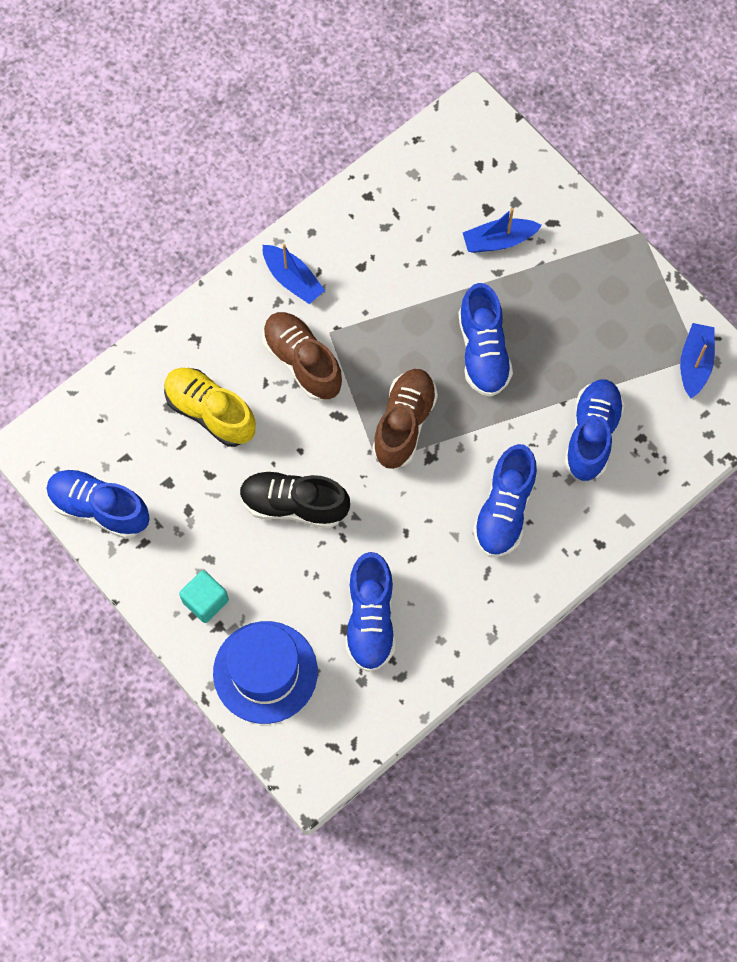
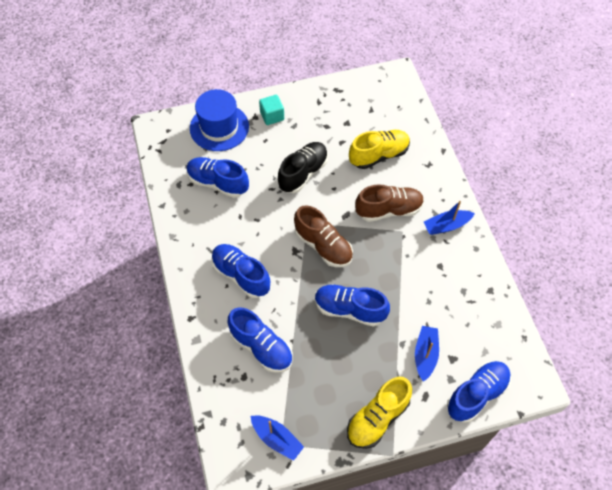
camera: 115 degrees right, 10 degrees down
blue shoe [47,469,150,539] -> blue shoe moved to [447,361,511,422]
none -> yellow shoe [347,377,412,449]

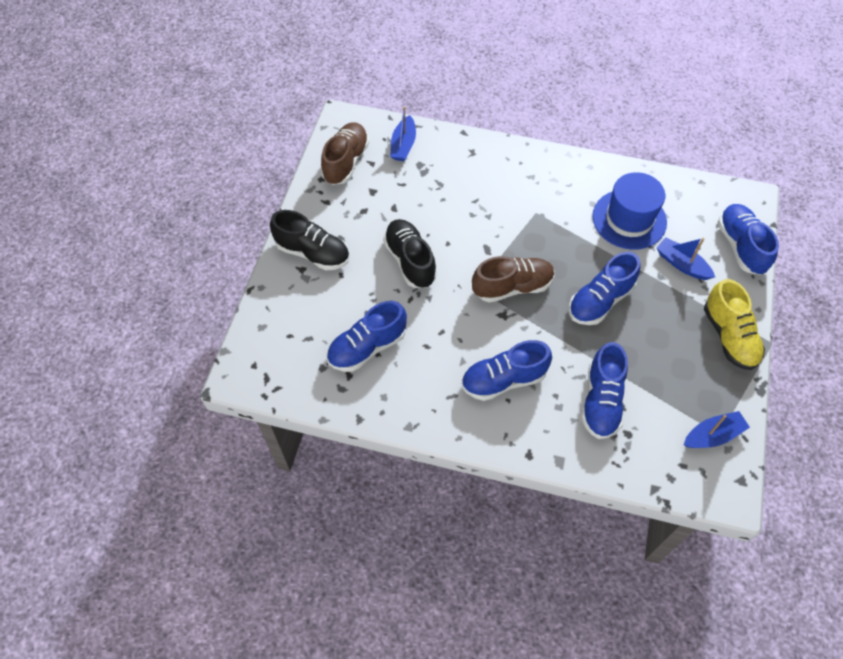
camera: 60 degrees left, 0 degrees up
blue hat [190,89,249,151] -> blue hat moved to [592,172,667,250]
blue shoe [228,307,293,373] -> blue shoe turned 120 degrees clockwise [581,342,628,439]
turquoise cube [259,95,284,125] -> black shoe [270,210,349,270]
yellow shoe [349,130,410,169] -> none
brown shoe [355,184,424,222] -> brown shoe moved to [321,122,369,185]
blue boat [424,201,475,235] -> blue boat moved to [390,107,416,161]

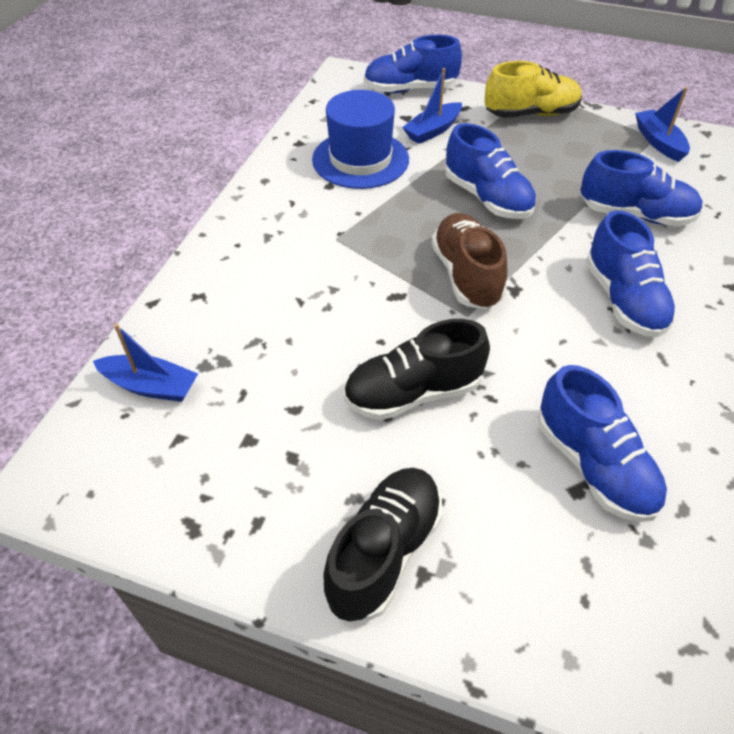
camera: 85 degrees left, 10 degrees down
brown shoe [321,122,369,185] -> none

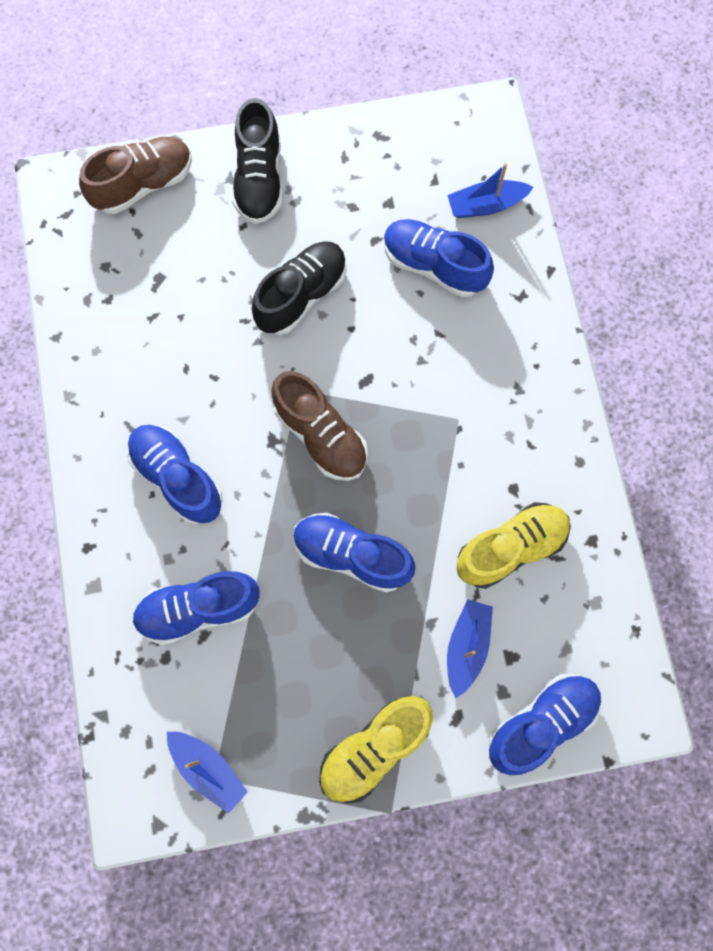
camera: 150 degrees right, 25 degrees up
blue hat [312,90,409,189] -> yellow shoe [456,502,571,589]
blue shoe [538,365,667,522] -> blue shoe moved to [384,219,494,297]
none -> brown shoe [79,137,192,214]

